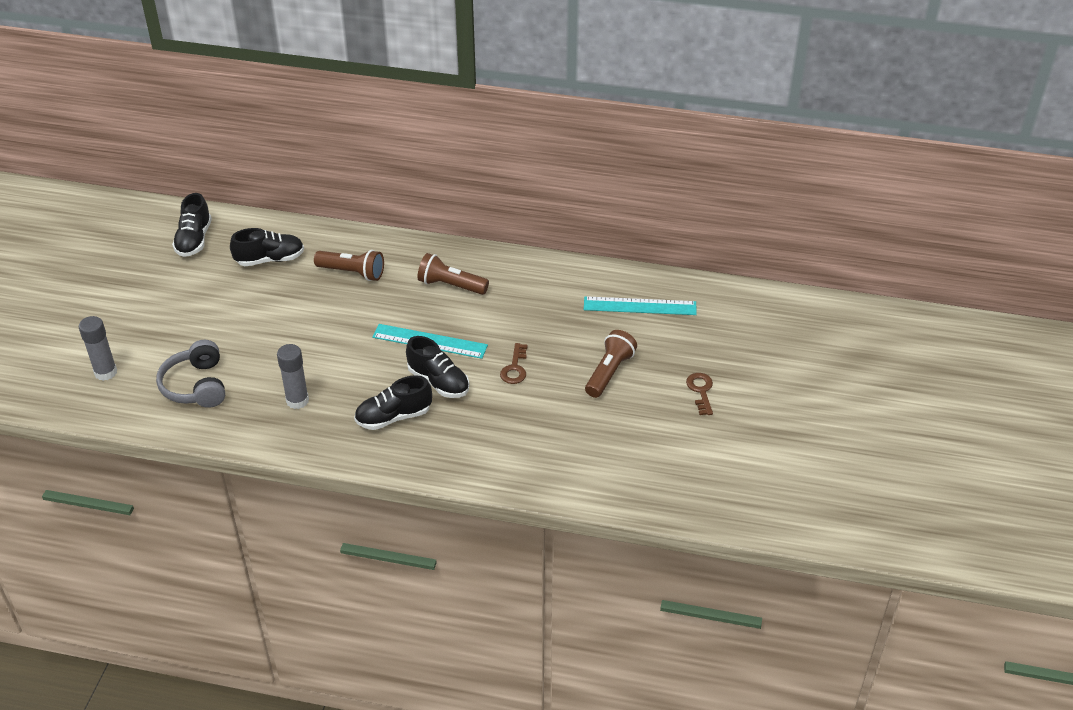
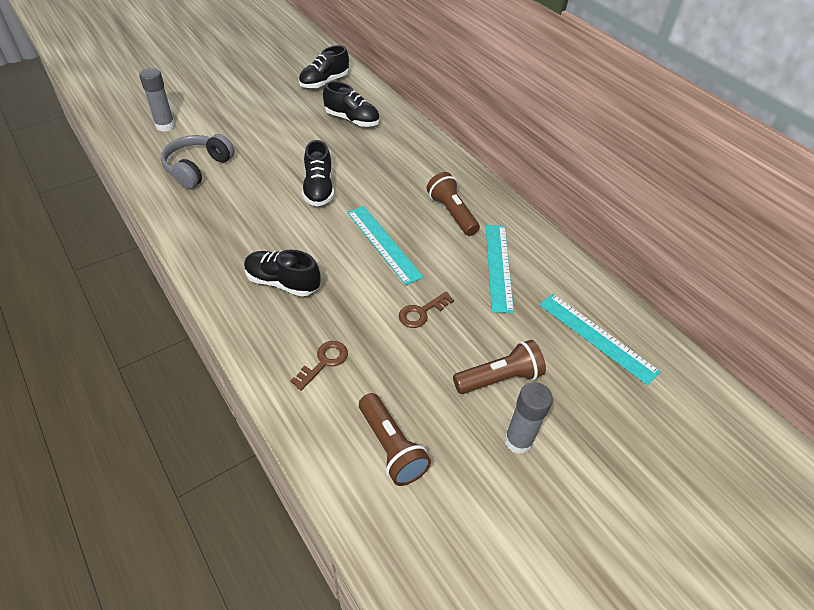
camera: 40 degrees right, 5 degrees up
grey glue stick [277,344,309,409] -> grey glue stick moved to [504,382,553,454]
brown flashlight [314,250,384,281] -> brown flashlight moved to [359,393,431,486]
black shoe [406,336,469,398] -> black shoe moved to [302,140,334,206]
brown key [686,373,713,415] -> brown key moved to [290,341,348,391]
none -> turquoise ruler [486,225,514,313]

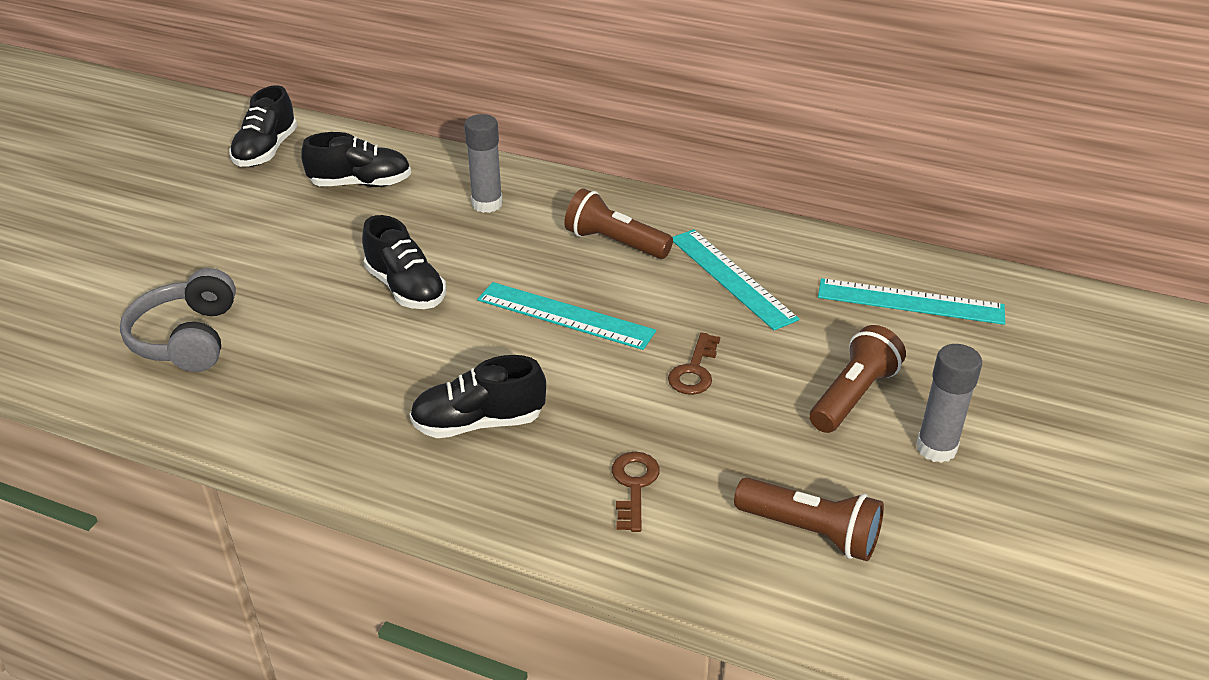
camera: 30 degrees left, 10 degrees down
grey glue stick [139,68,175,132] -> grey glue stick moved to [464,114,503,213]

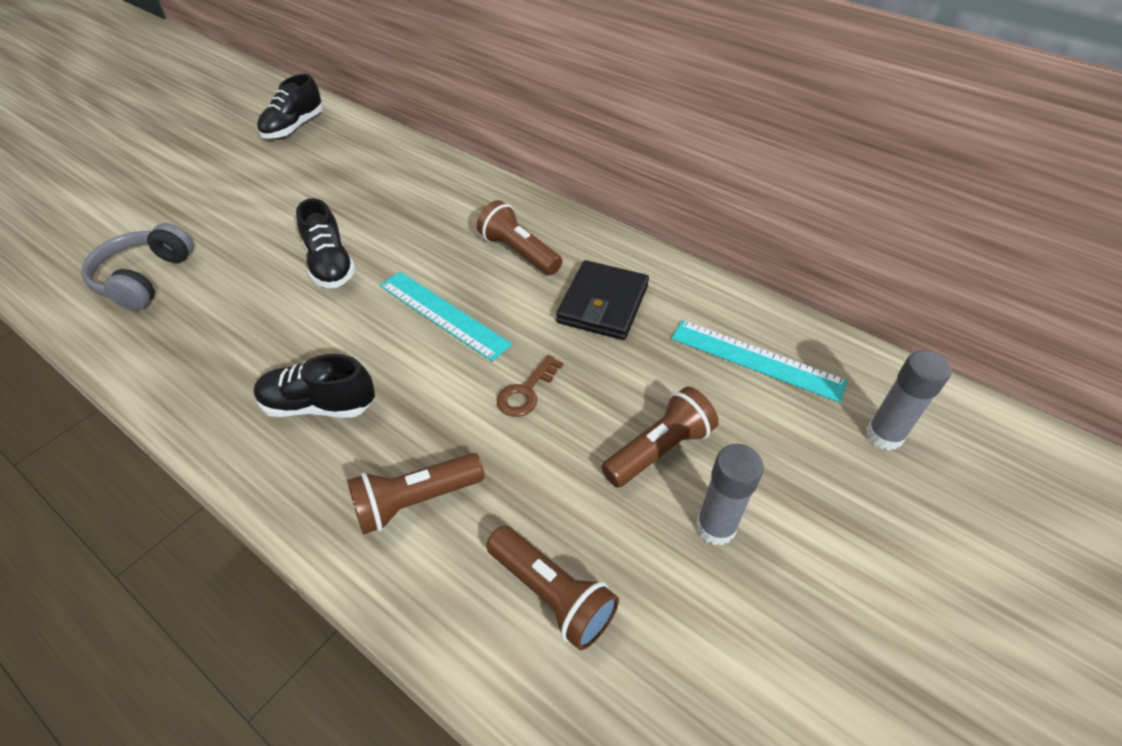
camera: 15 degrees right, 10 degrees up
black shoe [301,132,411,187] -> none
grey glue stick [464,114,503,213] -> grey glue stick moved to [866,350,951,451]
brown key [612,452,660,532] -> brown flashlight [347,453,485,535]
turquoise ruler [672,229,799,330] -> black wallet [556,260,649,340]

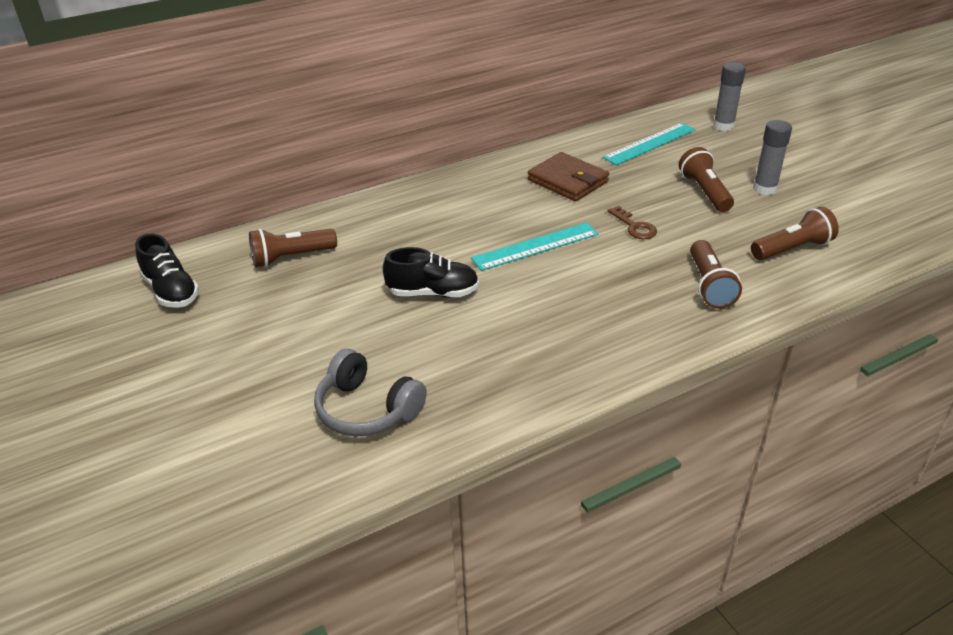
camera: 65 degrees left, 10 degrees down
black shoe [254,354,375,418] -> none
brown flashlight [477,200,562,275] -> brown flashlight moved to [249,229,337,267]
black wallet [556,260,649,340] -> brown wallet [528,152,609,201]

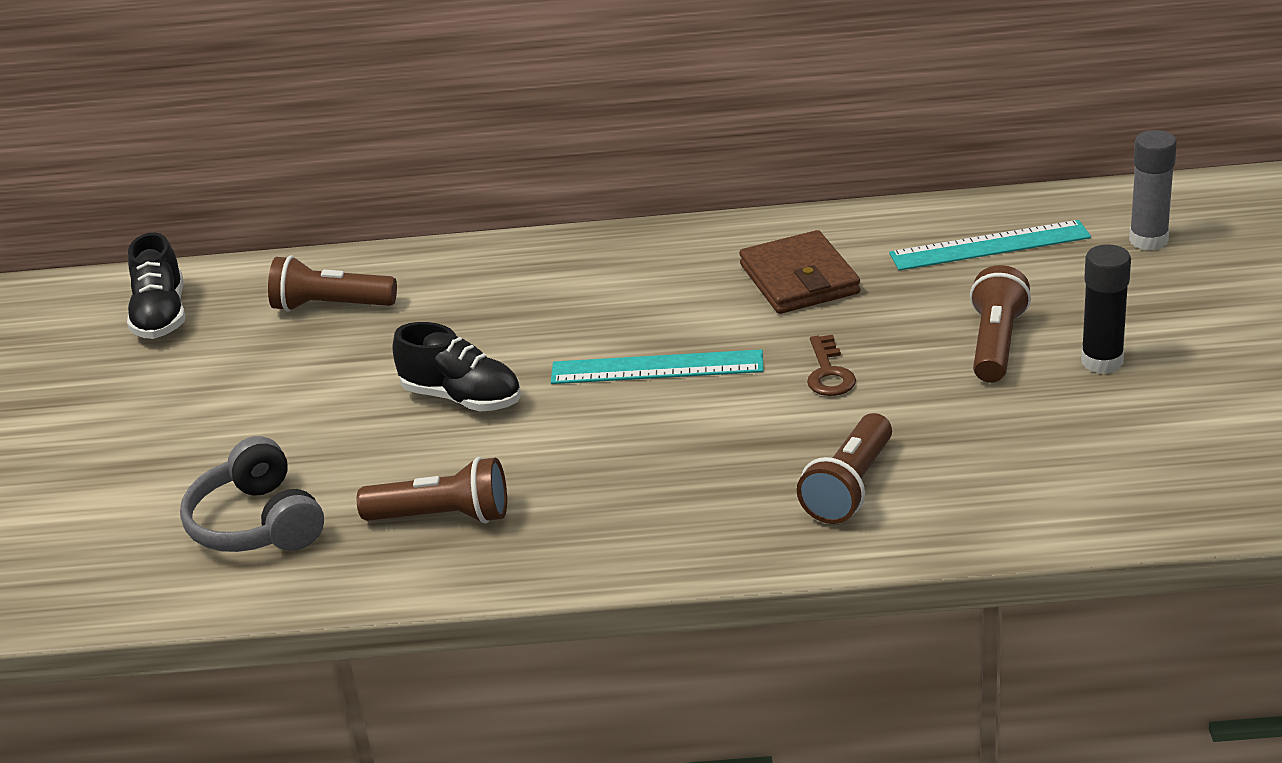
camera: 30 degrees right, 5 degrees down
brown flashlight [751,207,839,260] -> brown flashlight moved to [357,457,507,524]
grey glue stick [753,120,792,195] -> black glue stick [1081,244,1131,374]

